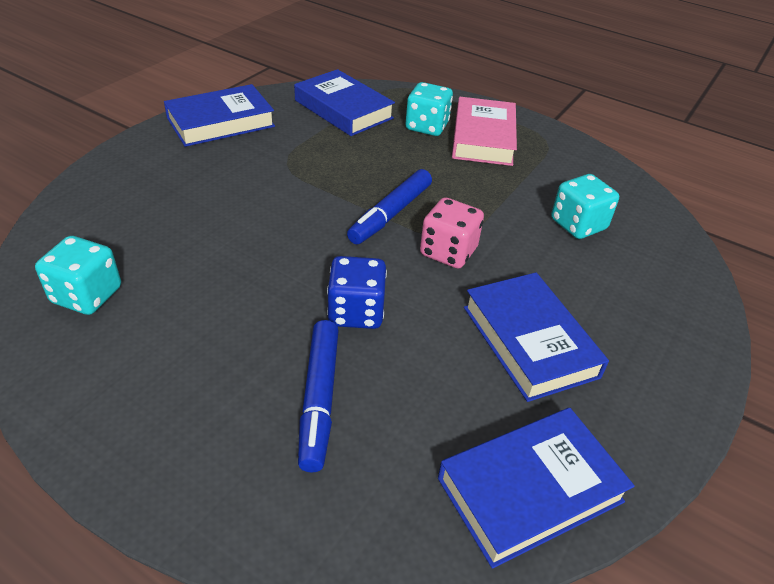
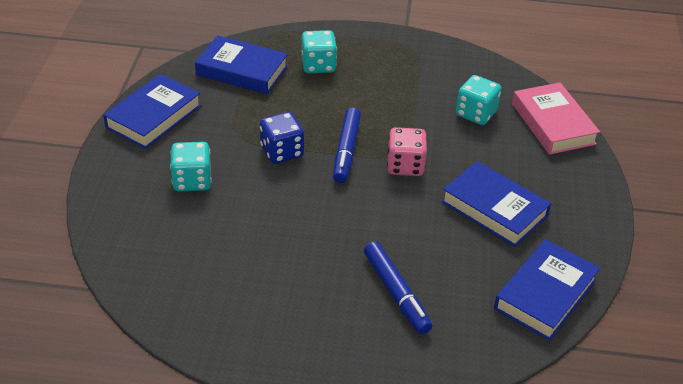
camera: 25 degrees left, 0 degrees up
turquoise dice [35,236,121,315] -> turquoise dice moved to [170,142,212,192]
blue dice [327,256,387,329] -> blue dice moved to [260,112,304,164]
pink book [452,97,517,166] -> pink book moved to [512,82,600,155]

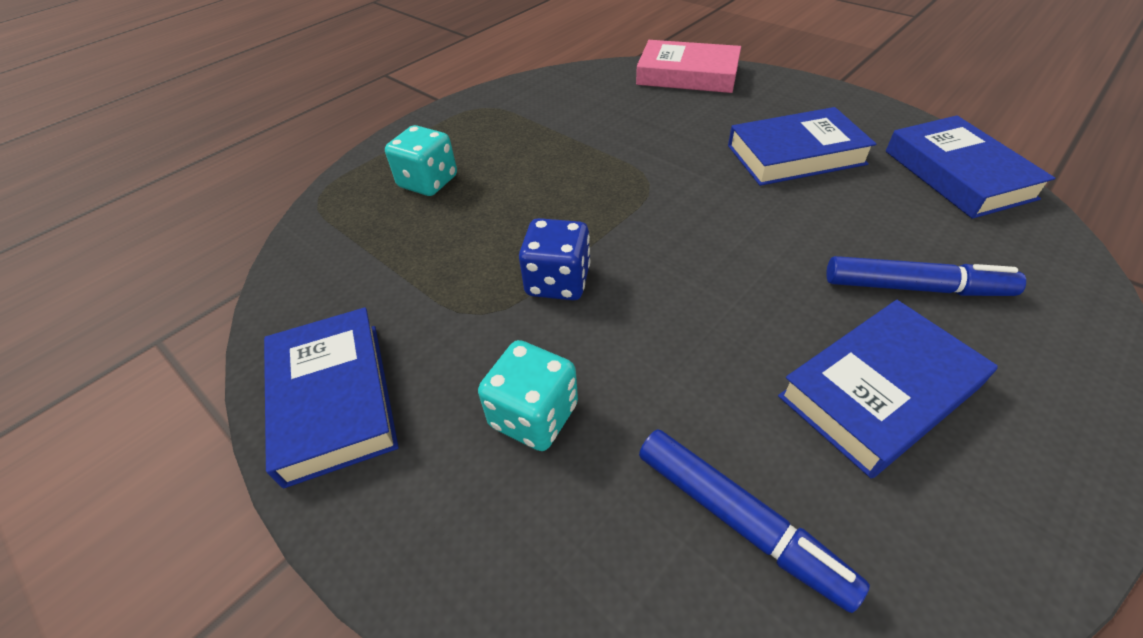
camera: 50 degrees left, 5 degrees up
blue book [195,35,288,94] -> blue book moved to [778,300,998,478]
blue marker [333,107,361,183] -> blue marker moved to [639,429,870,613]
pink dice [387,127,427,176] -> none
turquoise dice [456,75,502,125] -> none

